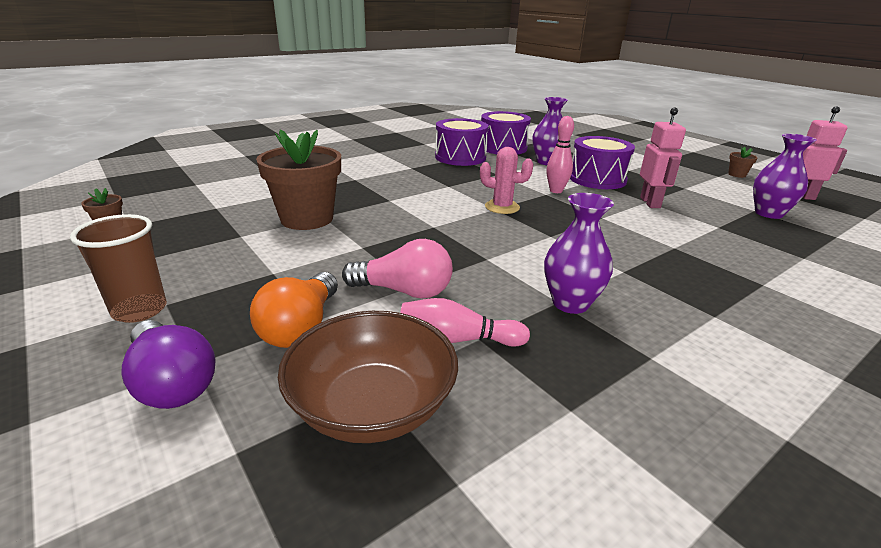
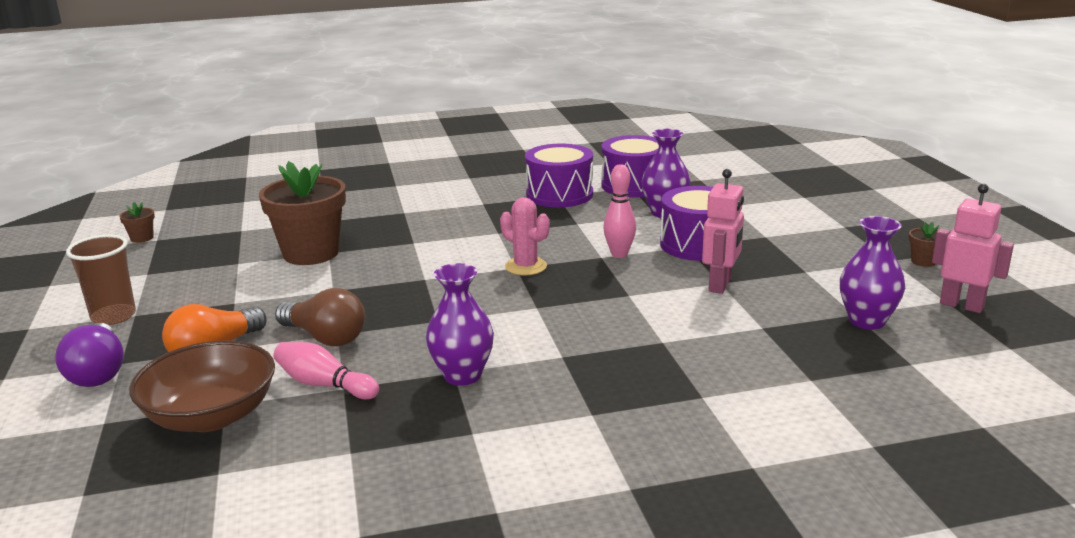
camera: 25 degrees right, 5 degrees down
pink light bulb [342,239,453,299] -> brown light bulb [275,288,365,346]

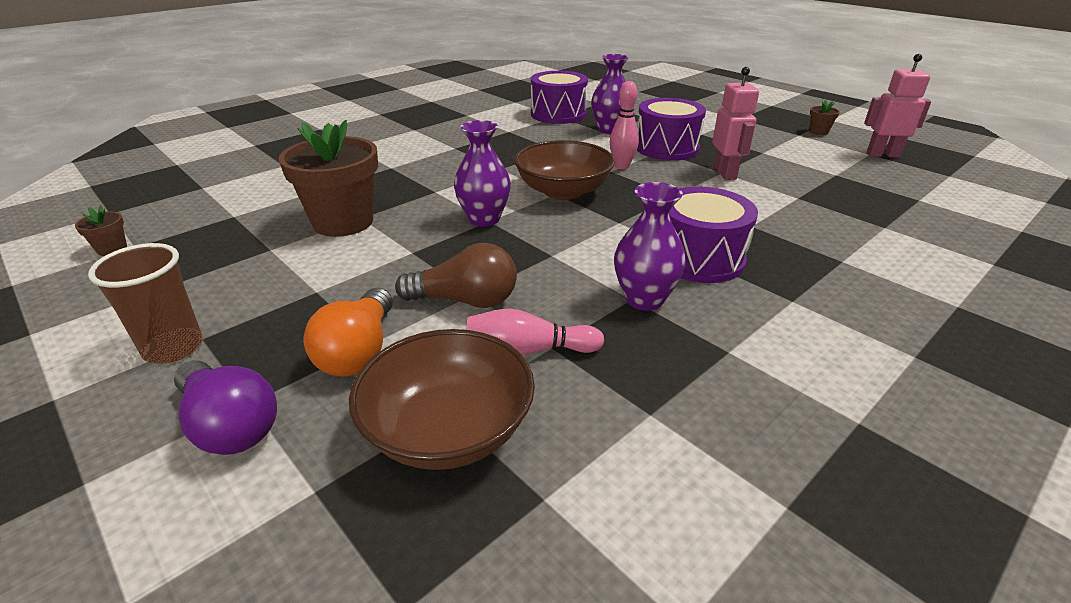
camera: 30 degrees left, 10 degrees up
pink cactus [500,197,550,275] -> brown bowl [514,140,615,200]
purple drum [525,144,593,207] -> purple drum moved to [669,187,758,283]
purple vase [840,216,905,330] -> purple vase moved to [454,120,511,227]

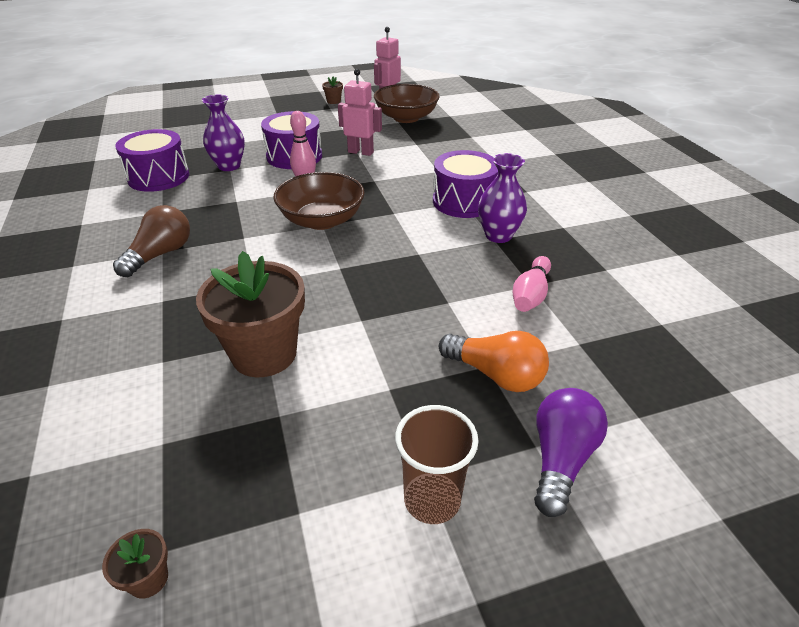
camera: 65 degrees left, 5 degrees up
purple light bulb [174,360,277,455] -> purple light bulb turned 45 degrees counterclockwise [534,388,608,517]
brown bowl [349,329,535,470] -> brown bowl moved to [374,84,440,123]
brown light bulb [395,243,517,308] -> brown light bulb moved to [113,205,190,277]
purple vase [454,120,511,227] -> none

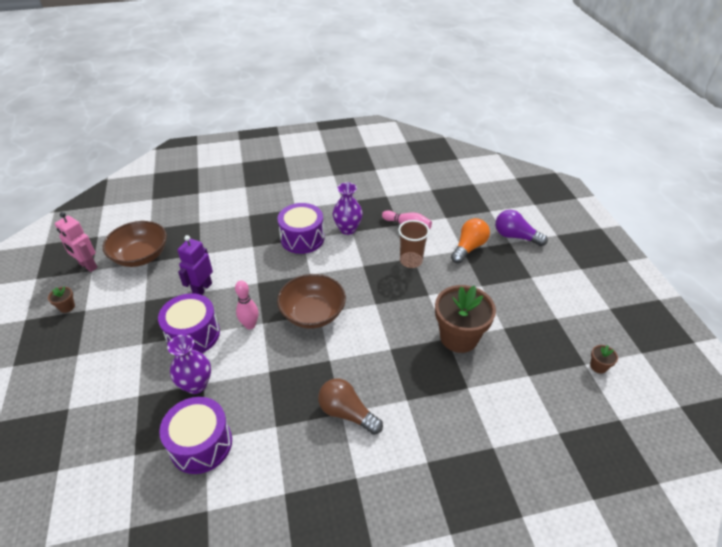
camera: 85 degrees left, 5 degrees up
pink robot [338,69,382,156] -> purple robot [177,235,213,295]
brown cup [395,405,479,524] -> brown cup moved to [398,220,430,268]

